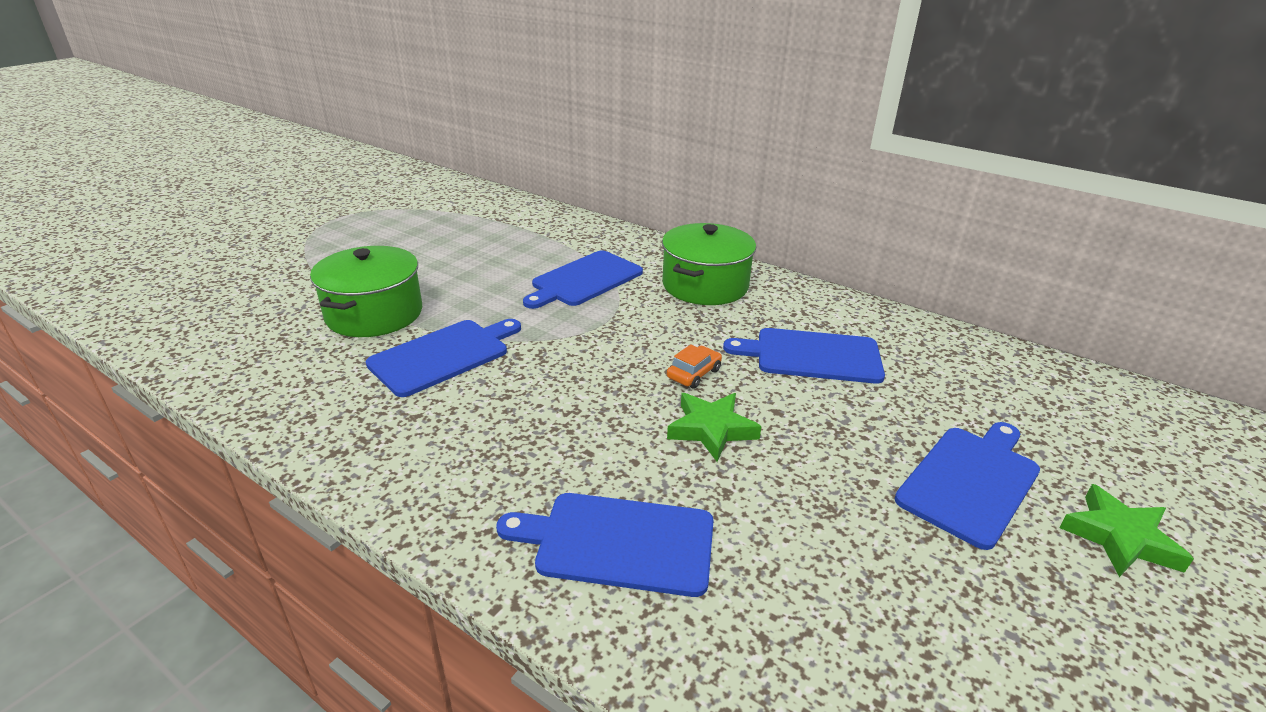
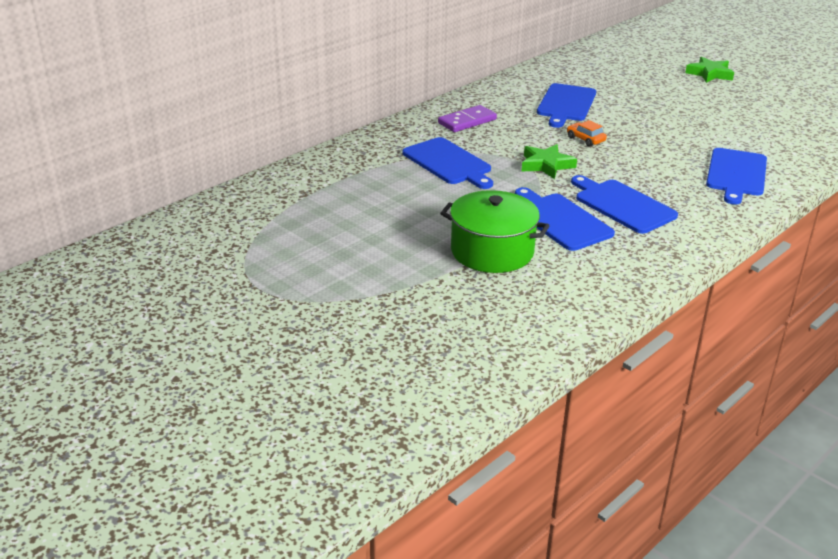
camera: 80 degrees left, 0 degrees up
green pot [662,223,756,305] -> purple domino [438,105,497,132]
green star [667,393,762,462] -> green star moved to [522,144,577,179]
blue cutting board [894,422,1040,550] -> blue cutting board moved to [571,175,678,234]

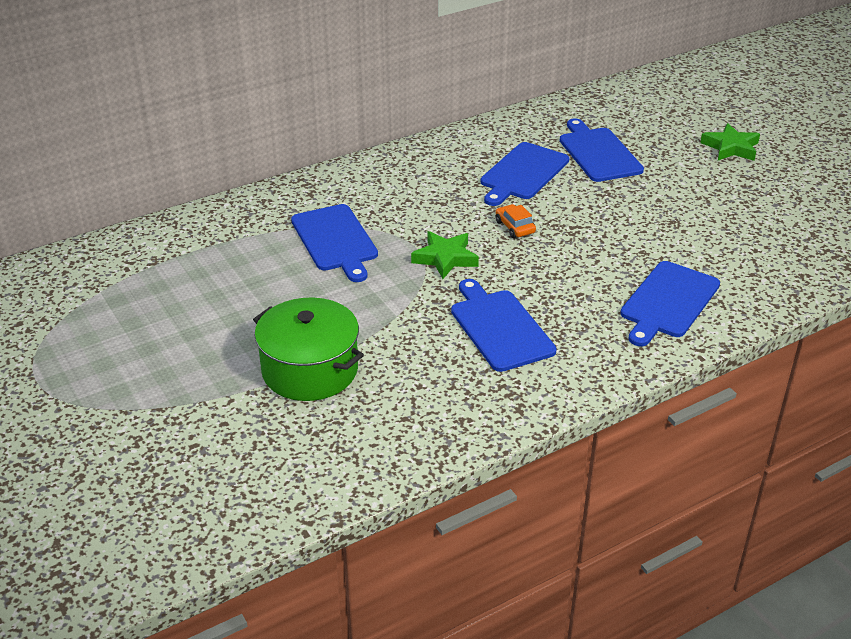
camera: 15 degrees right, 5 degrees up
purple domino [438,105,497,132] -> none
blue cutting board [515,187,615,251] -> blue cutting board moved to [560,118,644,182]

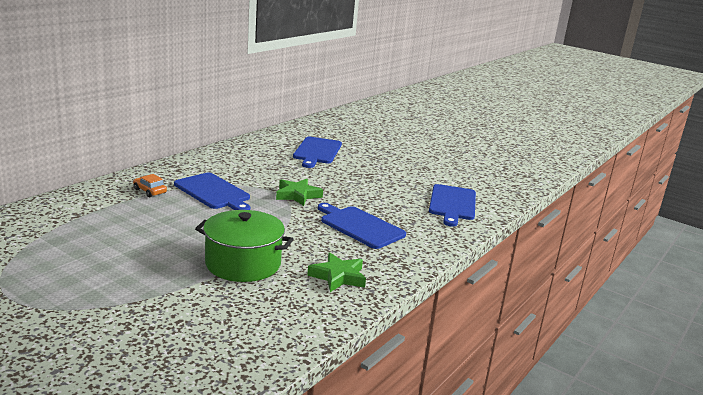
camera: 25 degrees left, 15 degrees down
orange car [495,204,536,238] -> orange car moved to [133,174,167,197]
blue cutting board [560,118,644,182] -> none
green star [700,123,760,161] -> green star moved to [307,252,366,292]

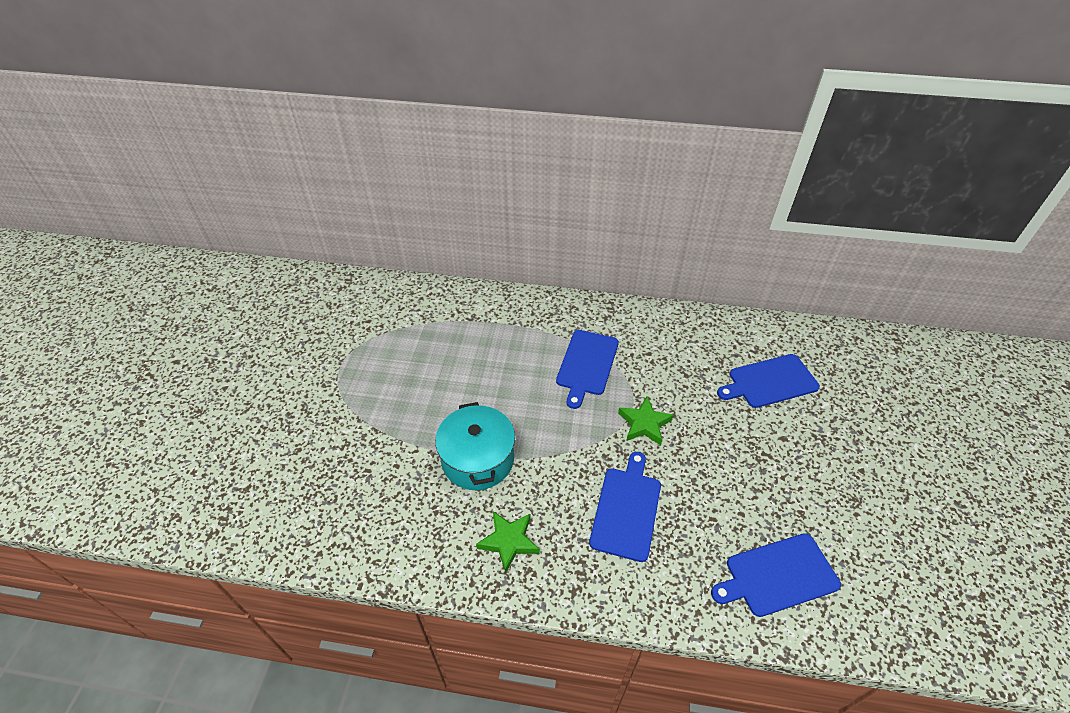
camera: 65 degrees right, 25 degrees up
orange car [133,174,167,197] -> none
green pot [195,210,293,282] -> turquoise pot [435,402,515,490]

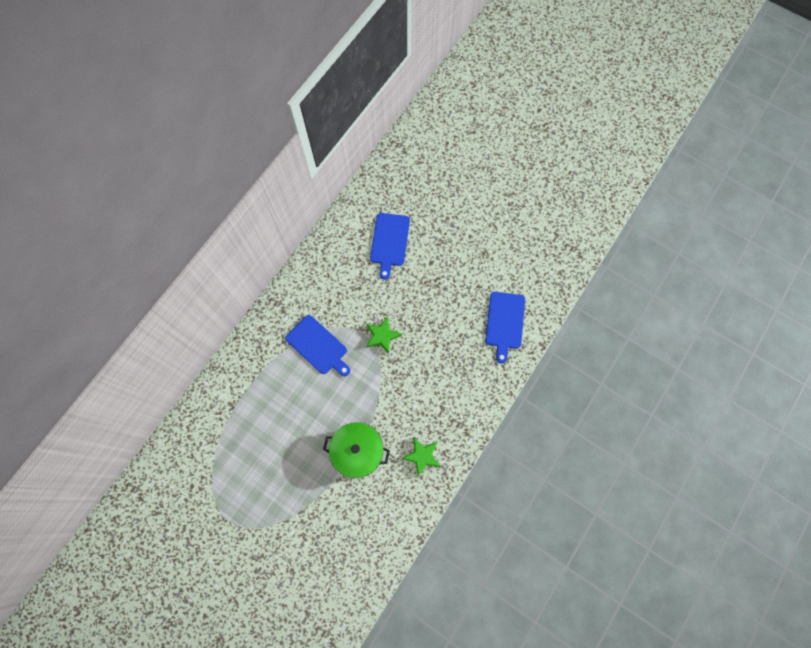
camera: 65 degrees left, 25 degrees up
turquoise pot [435,402,515,490] -> green pot [323,422,390,478]
blue cutting board [589,452,661,562] -> none

